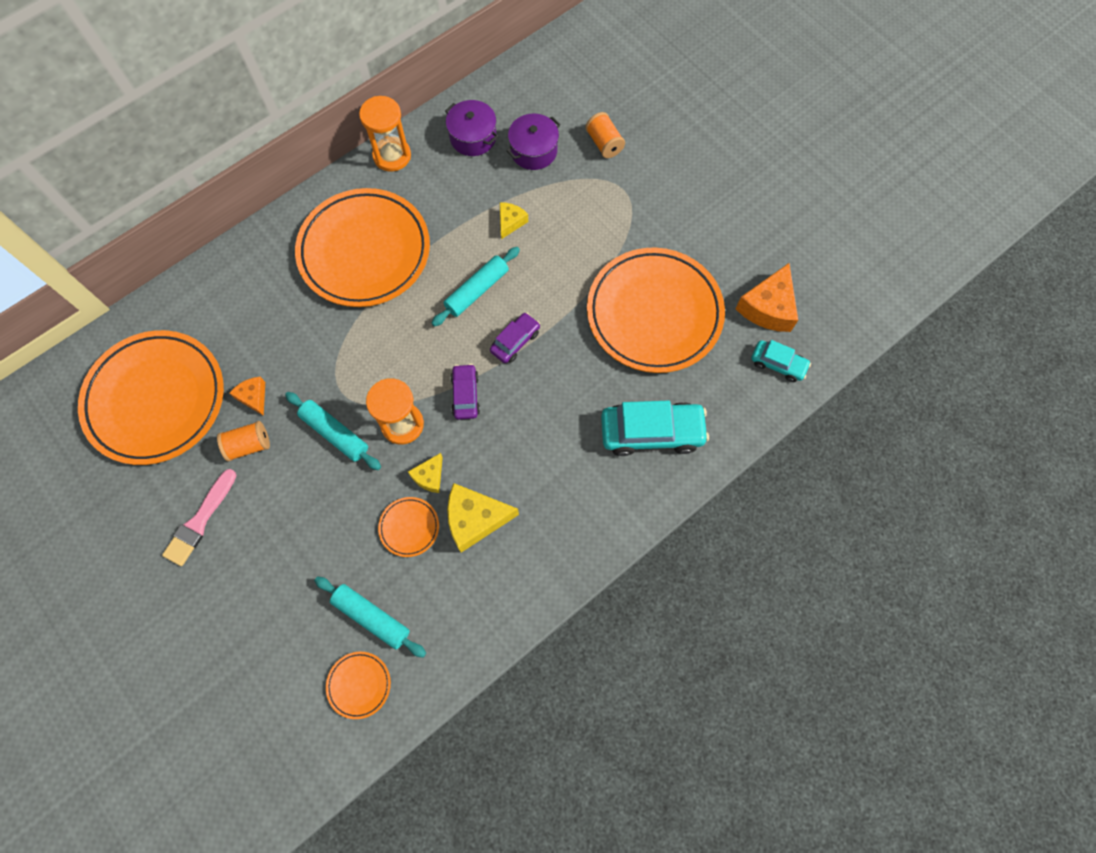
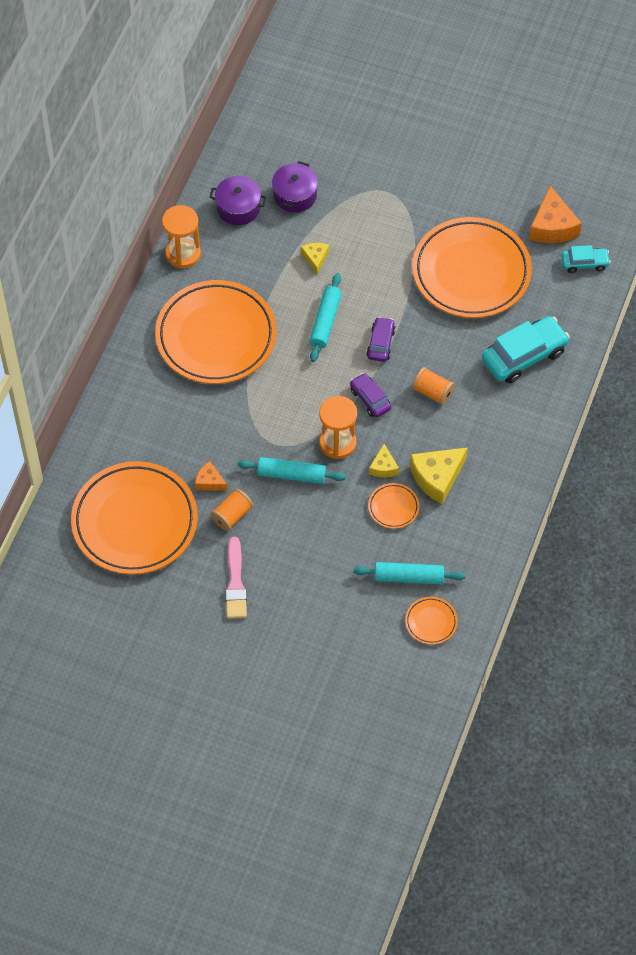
camera: 30 degrees left, 10 degrees down
orange spool [585,112,625,158] -> orange spool moved to [412,367,455,405]

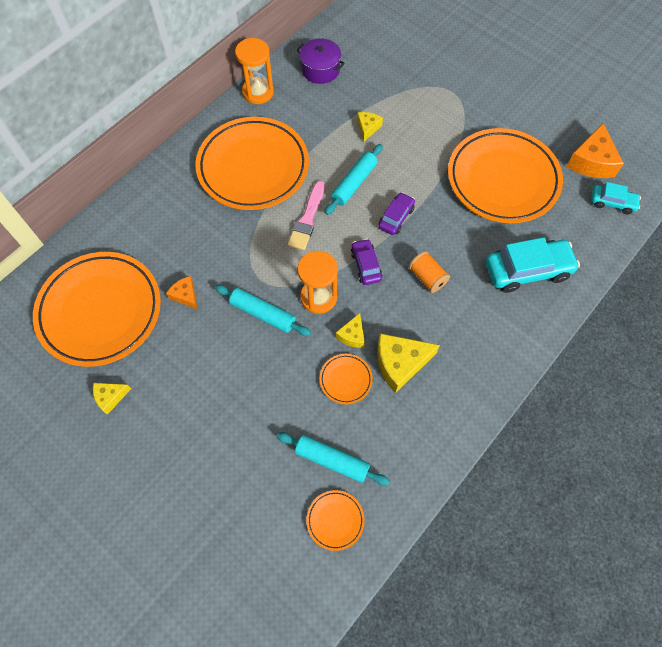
camera: 20 degrees right, 5 degrees up
orange spool [211,489,253,531] -> none
pink brush [225,537,247,619] -> pink brush moved to [288,181,325,250]
purple pot [272,161,318,213] -> none
none -> yellow cheese [93,383,131,415]

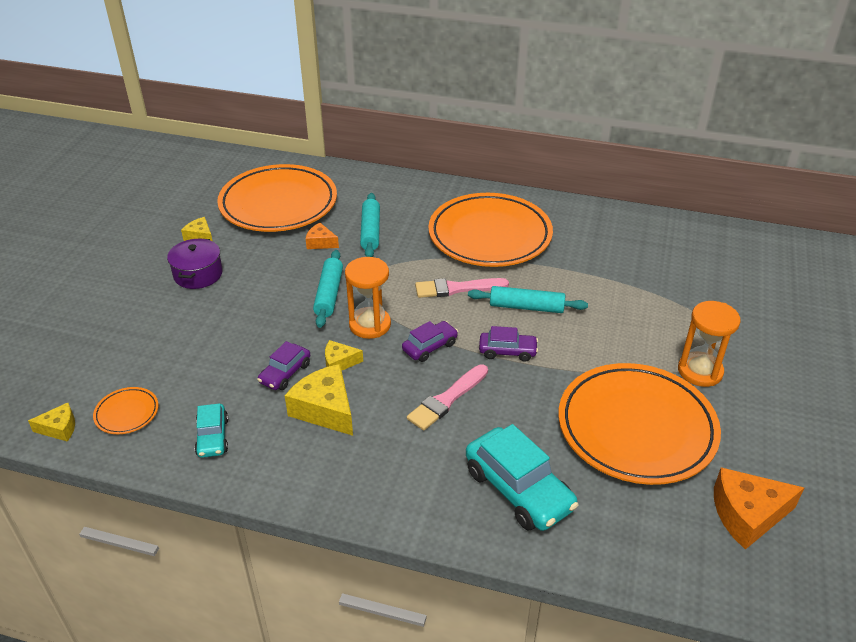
camera: 65 degrees right, 25 degrees down
orange cheese [166,276,197,309] -> orange cheese turned 90 degrees counterclockwise [306,223,339,249]
orange hourglass [235,38,274,104] -> orange hourglass moved to [678,301,741,387]
turquoise rolling pin [276,432,390,486] -> turquoise rolling pin moved to [360,193,380,257]
purple pot [297,38,345,84] -> purple pot moved to [167,238,223,289]
orange plate [320,354,373,404] -> purple car [257,341,310,390]
yellow cheese [357,112,383,142] -> yellow cheese moved to [28,403,75,442]
orange spool [408,251,450,293] -> pink brush [407,364,488,431]
turquoise car [591,182,641,214] -> turquoise car moved to [195,403,228,458]

